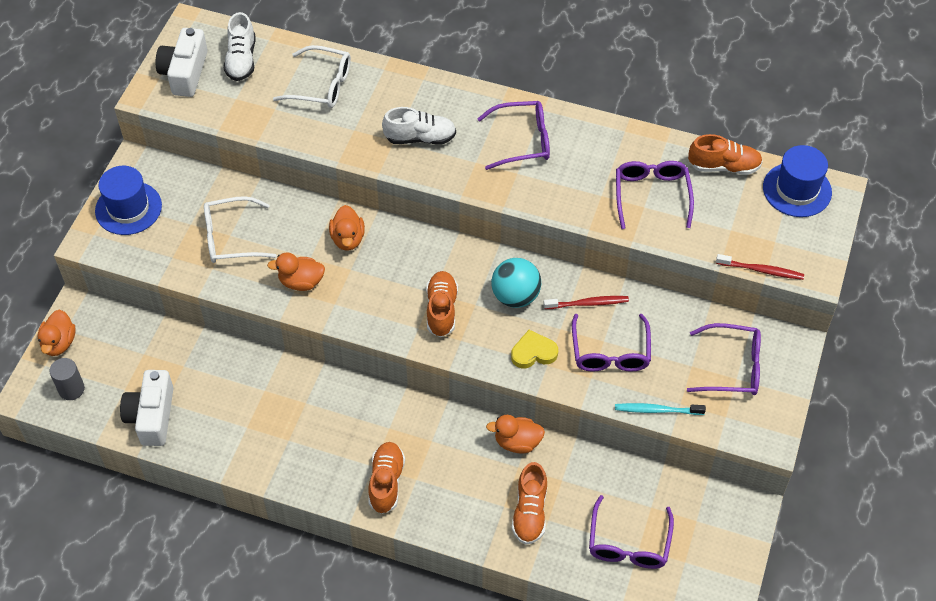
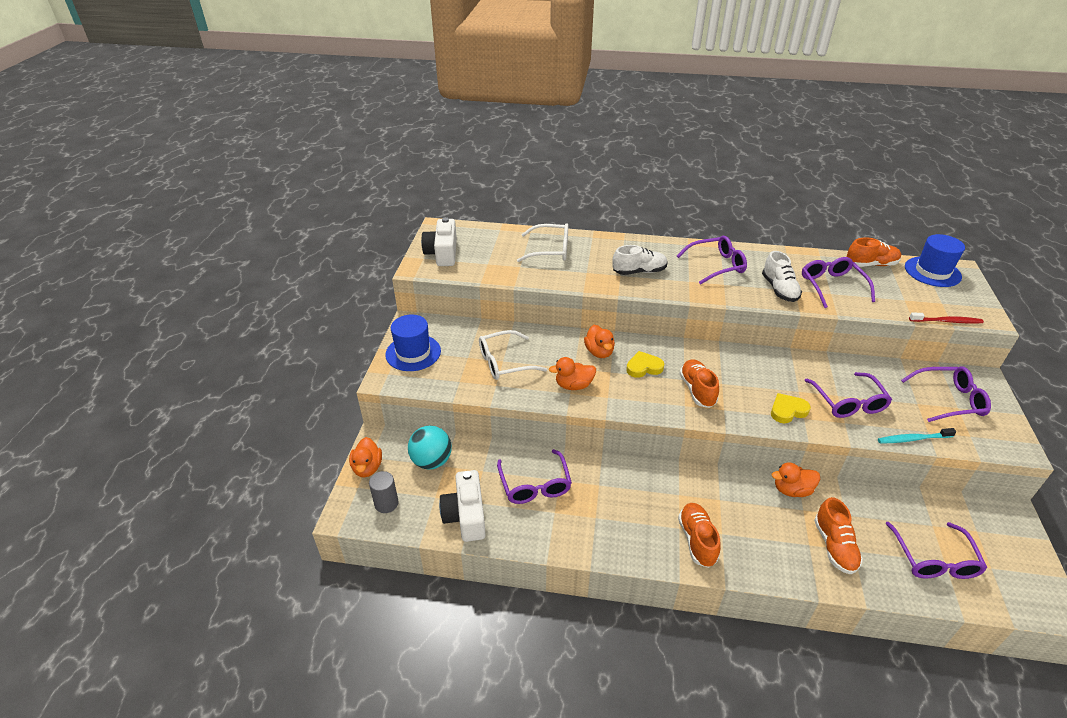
camera: 10 degrees left, 15 degrees down
white shoe [224,12,255,81] -> white shoe moved to [762,251,802,302]
turquoise ball [491,258,541,308] -> turquoise ball moved to [408,426,452,469]
red toothbrush [543,296,629,309] -> none
none -> purple glasses [497,449,572,504]
none -> yellow heart [626,351,664,378]

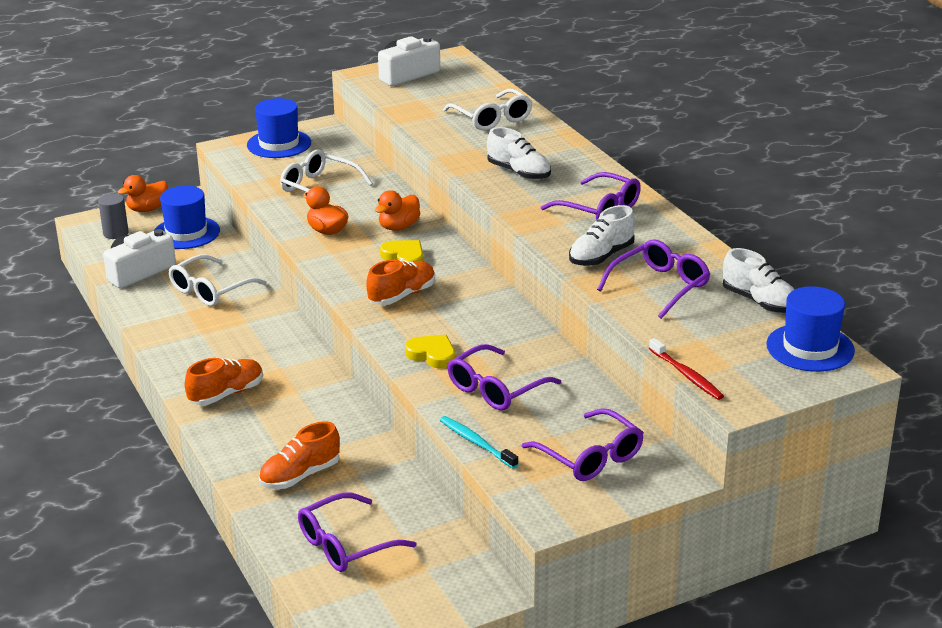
camera: 55 degrees right, 10 degrees down
turquoise ball [408,426,452,469] -> blue hat [154,186,220,249]
purple glasses [497,449,572,504] -> white glasses [169,255,267,306]
orange duck [772,462,820,497] -> none
orange shoe [847,237,901,267] -> white shoe [723,248,794,313]

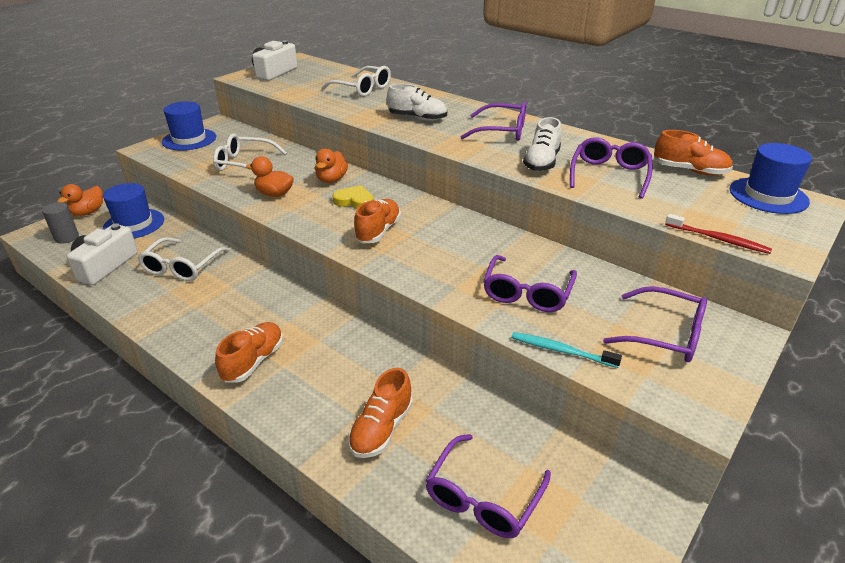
camera: 25 degrees left, 5 degrees up
yellow heart [405,335,455,369] -> none
white shoe [723,248,794,313] -> orange shoe [654,130,733,176]

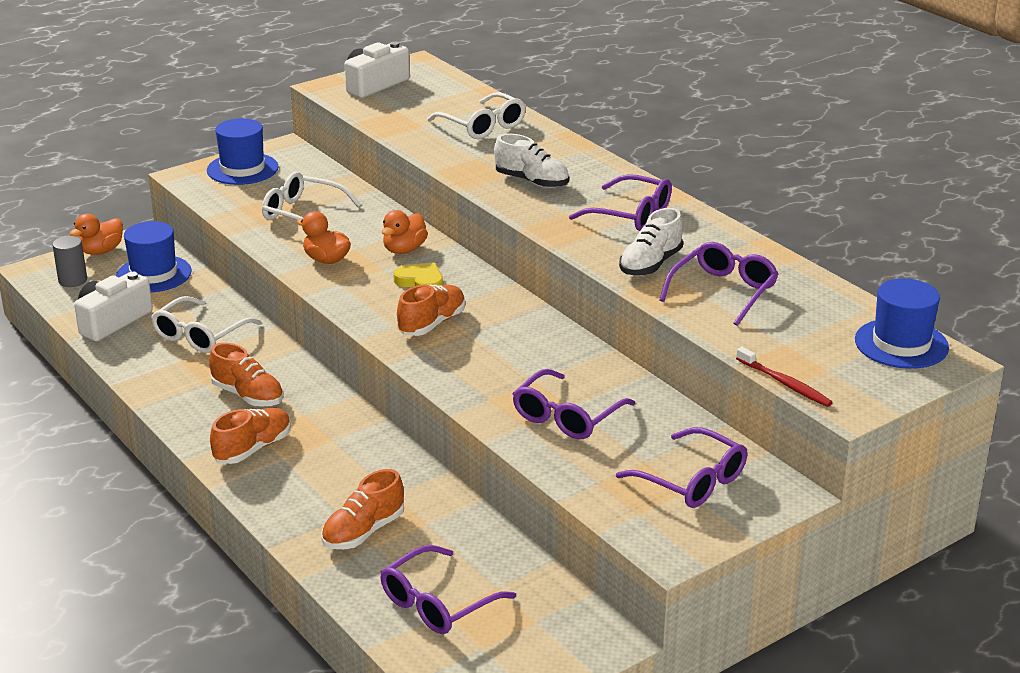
camera: 15 degrees right, 5 degrees down
turquoise toothbrush [511,332,622,368] -> none
orange shoe [654,130,733,176] -> orange shoe moved to [209,343,284,407]

